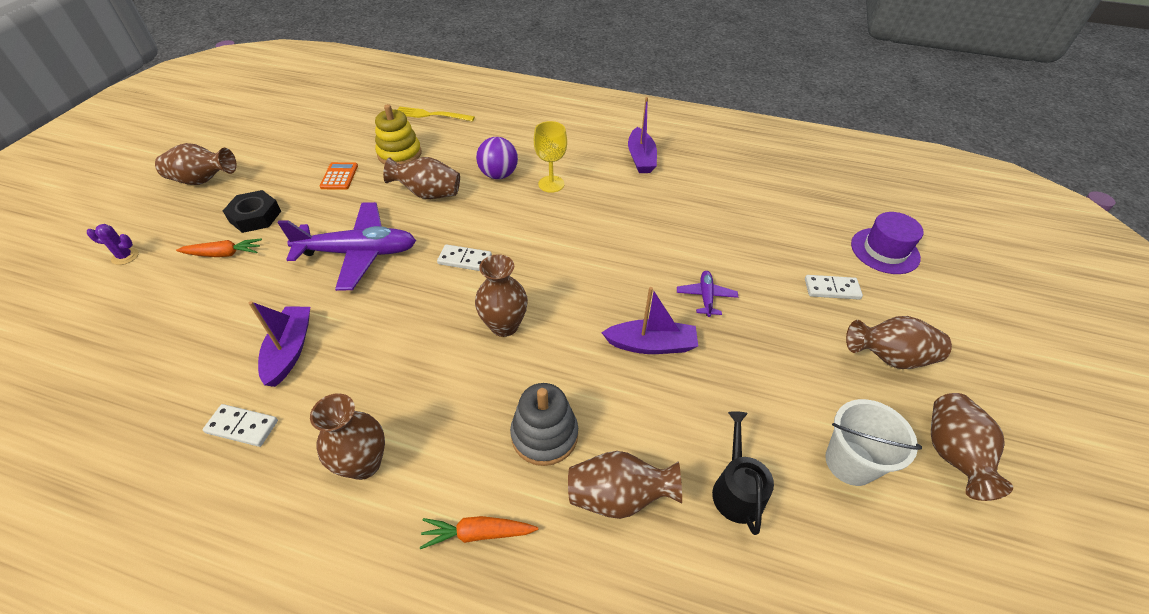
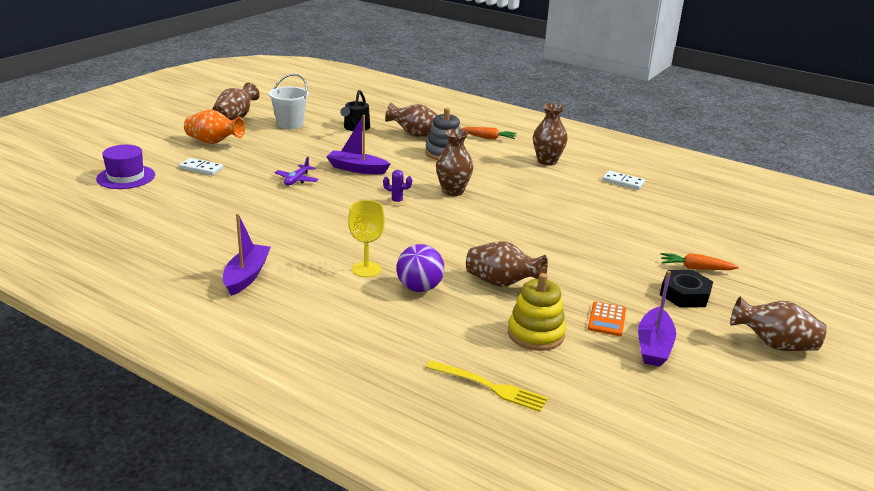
camera: 165 degrees left, 20 degrees down
purple cactus [87,224,139,265] -> purple cactus moved to [383,170,412,206]
purple boat [248,301,310,387] -> purple boat moved to [638,271,676,367]
purple plane [278,202,416,291] -> none
white domino [437,244,492,271] -> none
brown vase [846,316,952,369] -> orange vase [184,110,245,144]

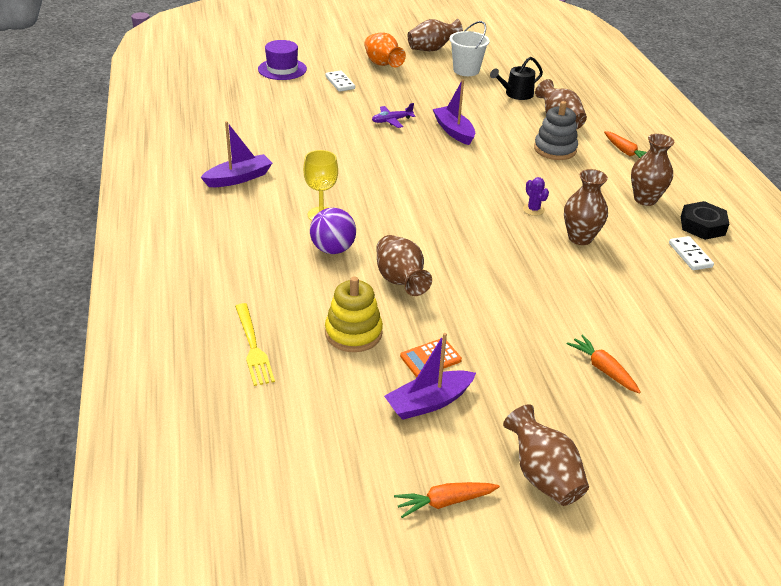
camera: 45 degrees right, 10 degrees up
purple cactus [383,170,412,206] -> purple cactus moved to [523,177,549,216]
brown vase [436,129,473,196] -> brown vase moved to [564,169,608,245]
black nut [660,270,713,308] -> black nut moved to [681,201,729,240]
none -> orange carrot [394,482,500,518]

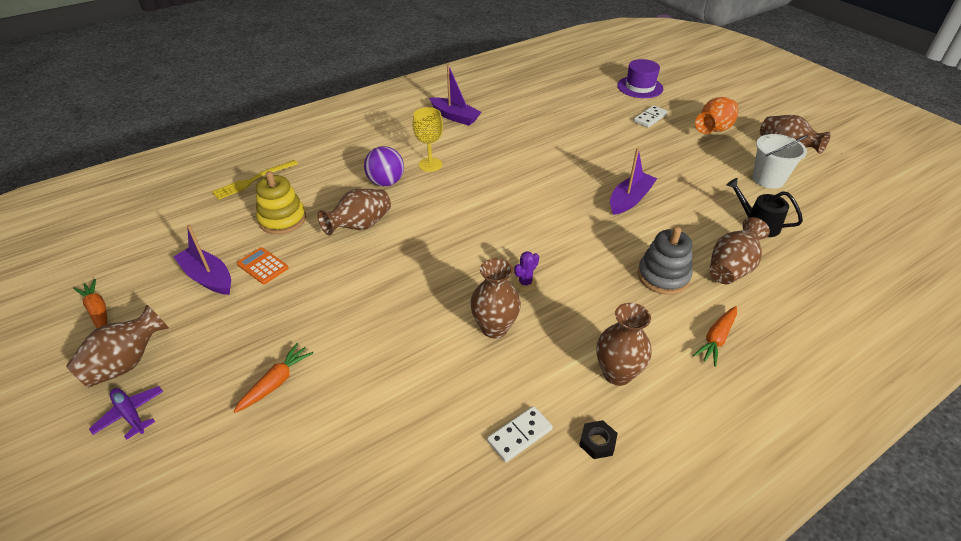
camera: 70 degrees right, 5 degrees up
purple plane [372,103,415,128] -> purple plane moved to [89,386,163,440]
black nut [681,201,729,240] -> black nut [579,420,618,459], size x0.59

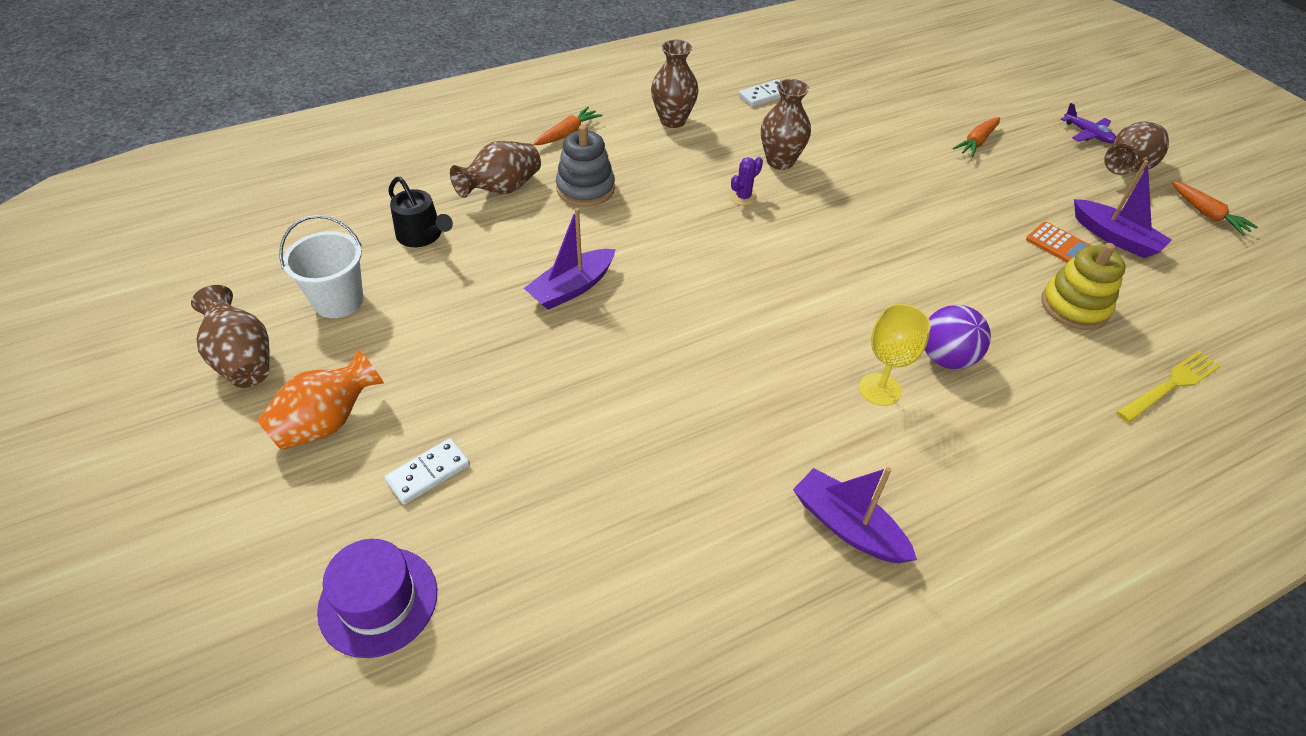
camera: 175 degrees left, 5 degrees up
brown vase [318,189,391,236] -> none
black nut [579,420,618,459] -> none

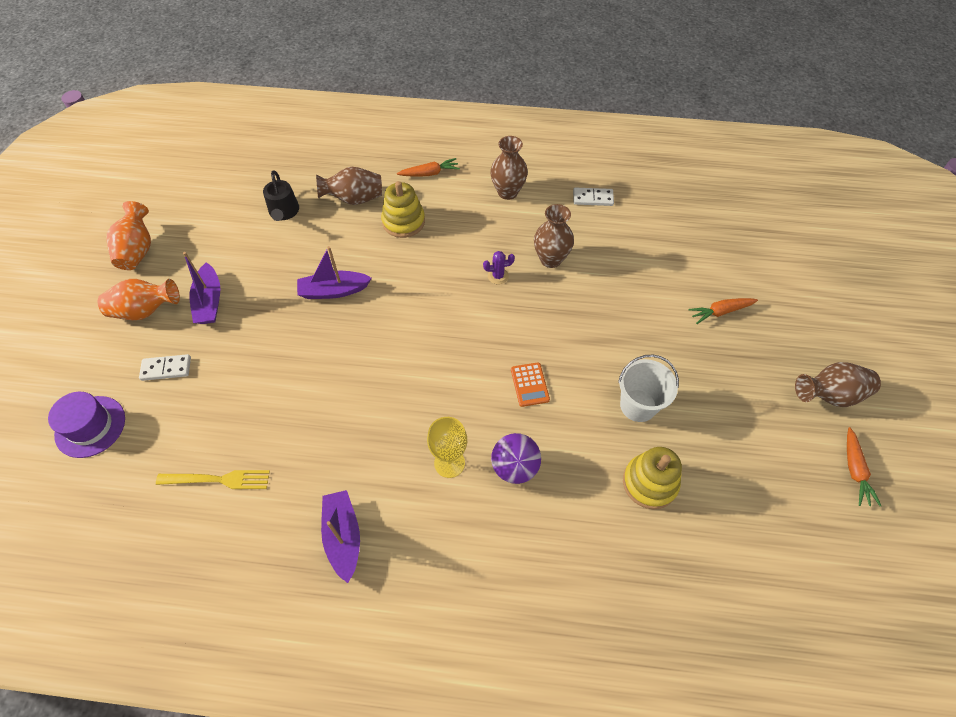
camera: 35 degrees right, 10 degrees up
brown vase [191,285,270,388] -> orange vase [106,201,151,270]
white bucket [280,215,363,318] -> white bucket moved to [618,355,679,422]
grey stacking toy [556,125,615,207] -> yellow stacking toy [381,181,425,238]
orange calculator [1026,222,1092,262] -> orange calculator moved to [511,362,550,407]
purple plane [1061,103,1116,143] -> none
purple boat [1074,160,1172,258] -> purple boat moved to [183,252,221,324]
yellow fork [1117,350,1221,422] -> yellow fork moved to [156,470,270,489]

